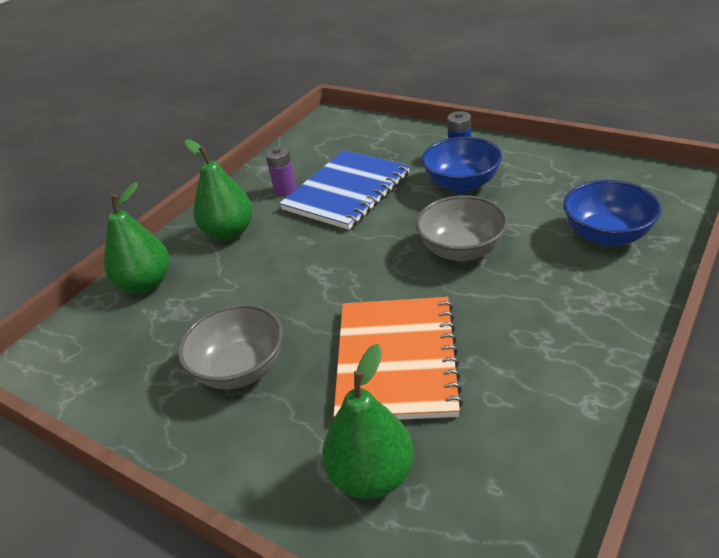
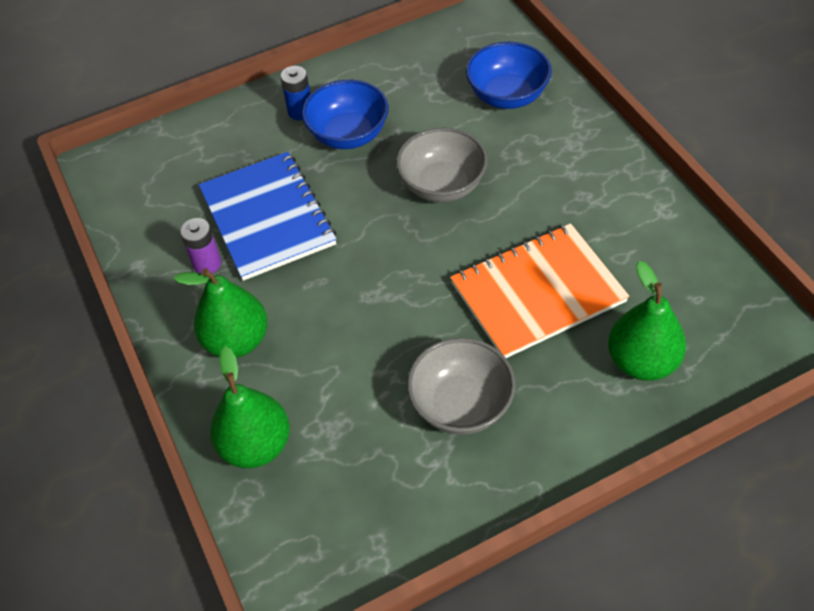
camera: 60 degrees left, 15 degrees up
orange notebook [333,297,463,420] -> orange notebook turned 60 degrees counterclockwise [450,223,629,358]

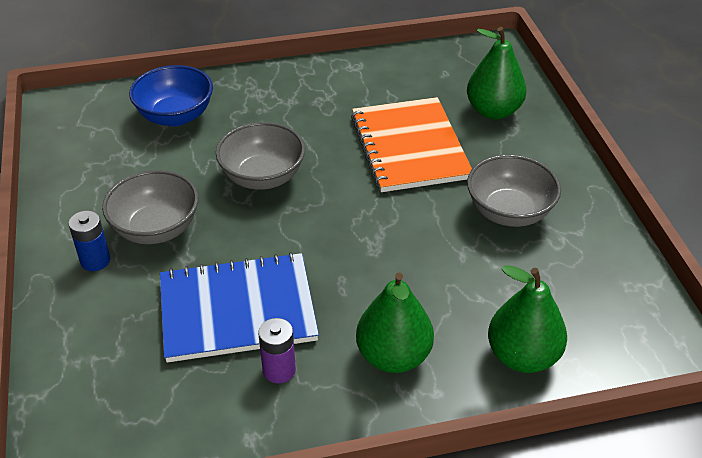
camera: 80 degrees left, 10 degrees down
blue bowl [302,80,389,149] -> grey bowl [102,170,199,244]

